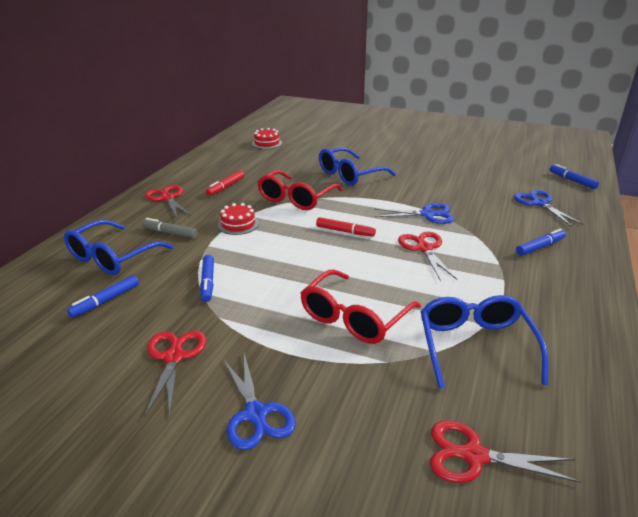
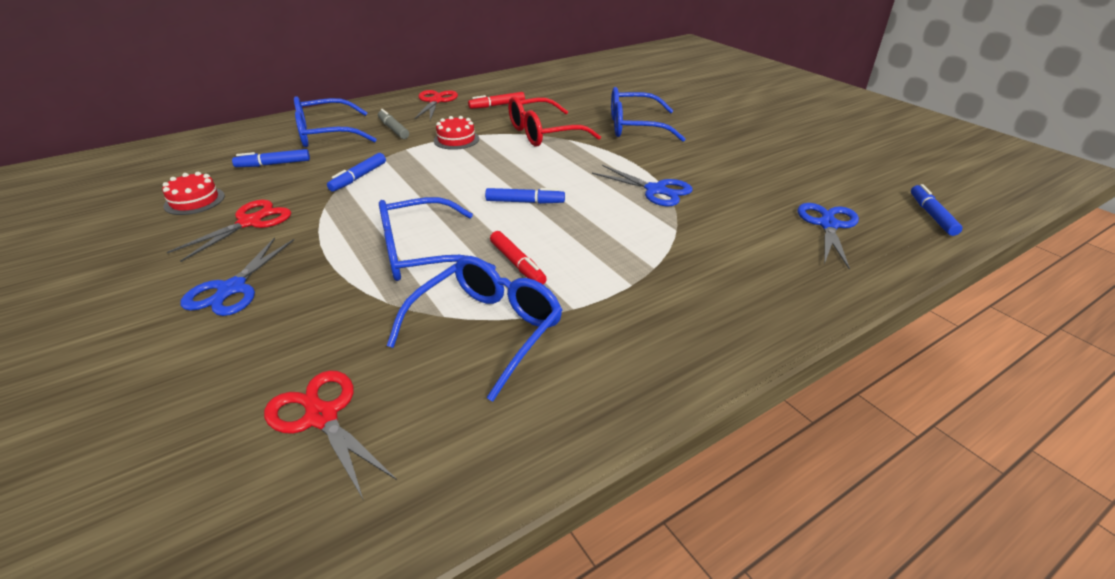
camera: 35 degrees right, 5 degrees up
red cake [252,128,282,149] -> red cake moved to [162,172,225,215]
red glasses [301,269,421,344] -> blue glasses [379,197,496,281]
red marker [316,217,376,237] -> red marker moved to [490,231,547,284]
red scissors [398,232,457,281] -> none
blue marker [516,229,566,256] -> blue marker moved to [485,188,565,204]

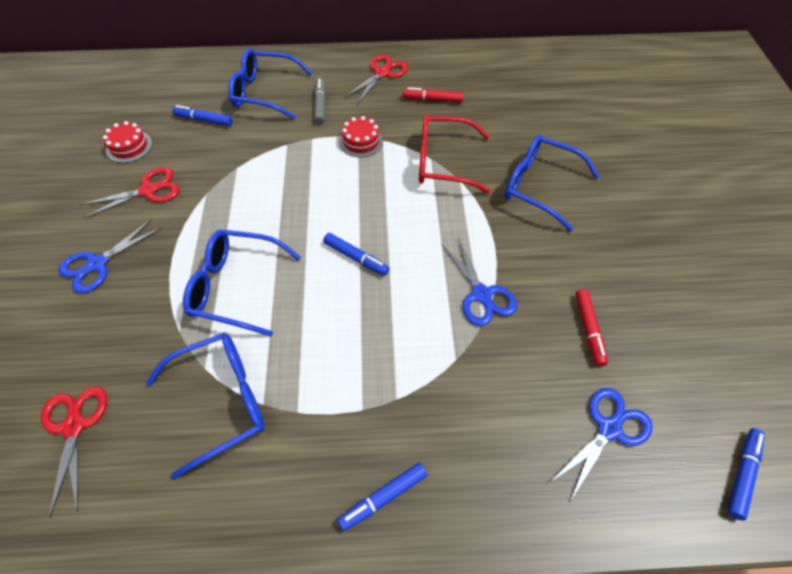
camera: 30 degrees right, 20 degrees up
blue marker [327,153,386,192] -> blue marker moved to [337,463,427,531]
red marker [490,231,547,284] -> red marker moved to [575,289,608,366]

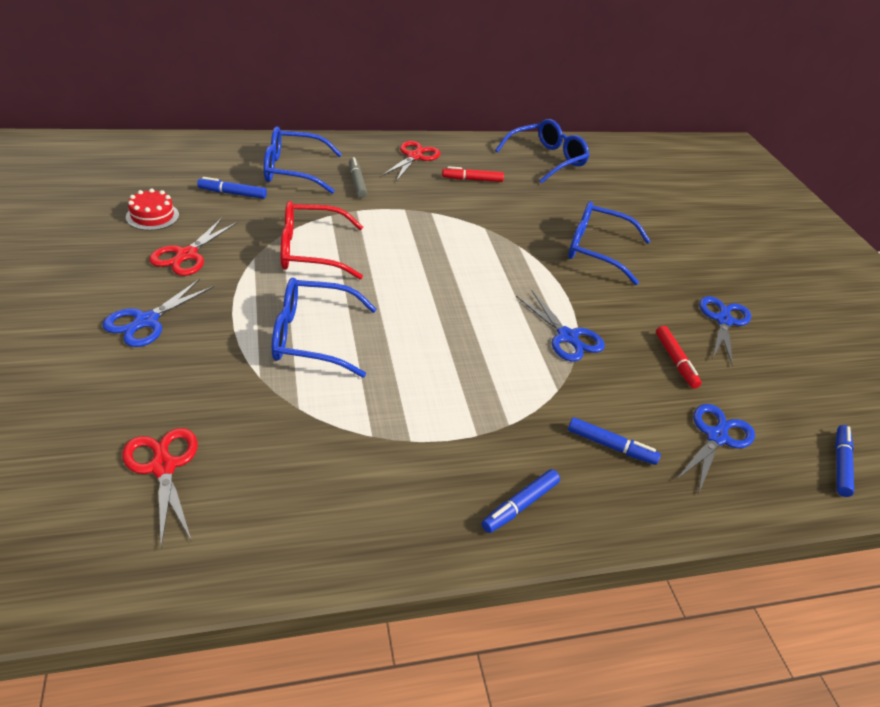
camera: 15 degrees left, 15 degrees down
red scissors [80,167,180,218] -> red scissors turned 150 degrees clockwise [149,218,237,276]
blue glasses [146,333,265,479] -> blue glasses moved to [495,119,589,184]
blue marker [323,233,389,276] -> blue marker moved to [568,417,661,465]
red cake [339,116,383,158] -> none
red glasses [419,115,491,194] -> red glasses moved to [280,201,363,279]
none -> blue scissors [699,296,751,367]

